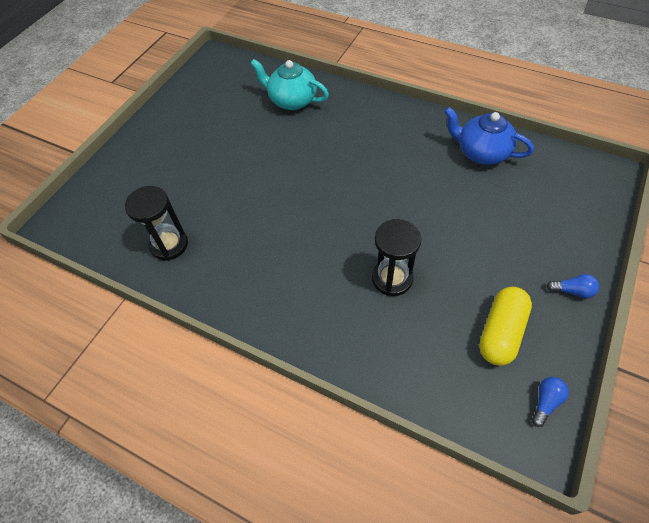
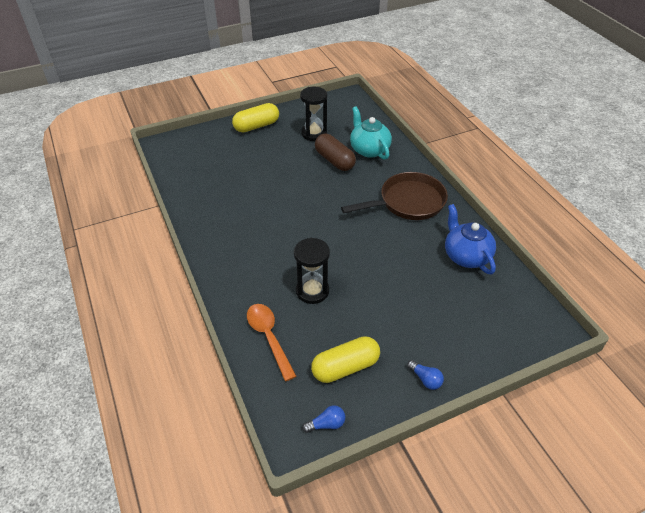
camera: 35 degrees right, 10 degrees down
black hourglass [125,186,188,261] -> black hourglass moved to [300,87,327,141]
none -> yellow capsule [232,103,279,132]
none -> orange spoon [247,304,296,381]
none -> brown capsule [315,134,356,171]
none -> brown pan [341,172,448,220]

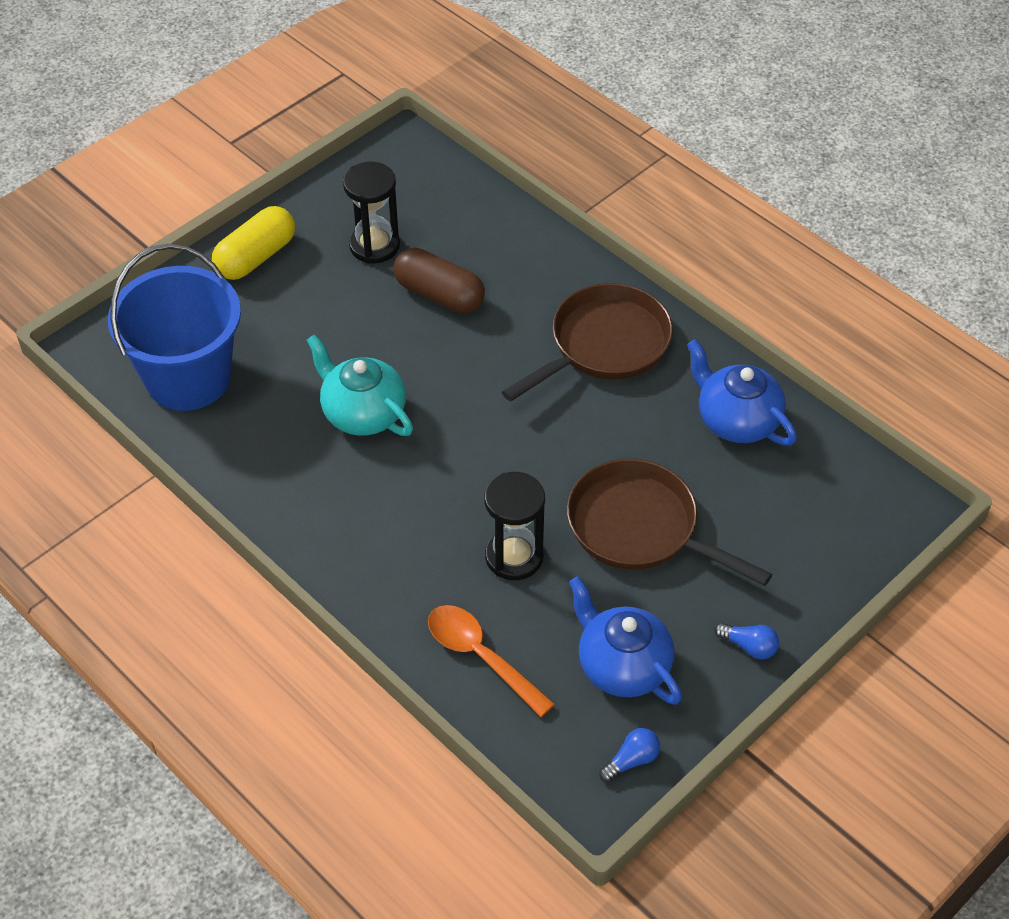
camera: 20 degrees left, 5 degrees up
yellow capsule [311,336,380,383] -> blue teapot [569,576,682,705]
turquoise teapot [350,106,392,160] -> turquoise teapot moved to [306,334,413,436]
none -> blue bucket [108,244,241,411]
none -> brown pan [567,459,772,586]

